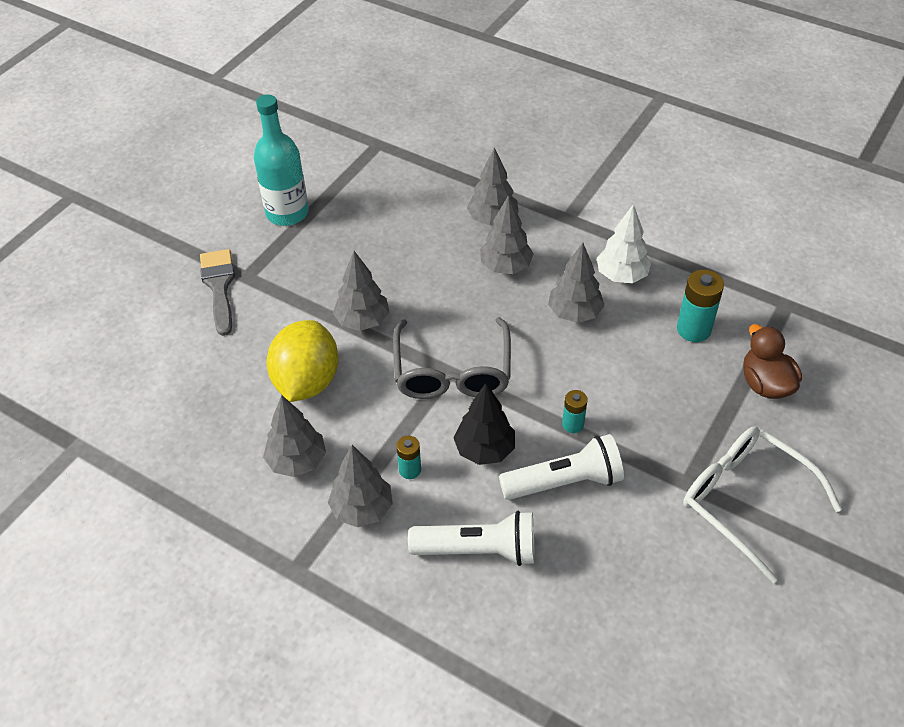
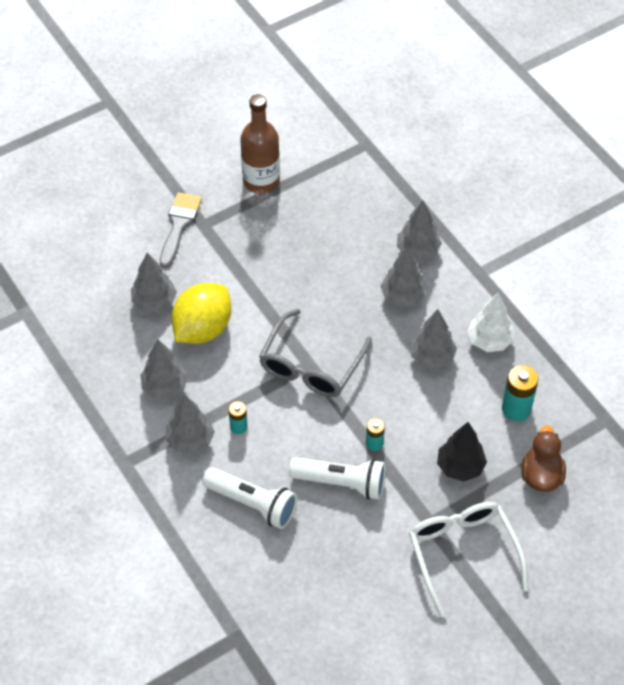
camera: 25 degrees right, 5 degrees up
turquoise bottle [254,95,309,226] -> brown bottle [240,94,280,194]
grey tree [333,251,389,331] -> grey tree moved to [131,253,177,312]
black tree [454,383,515,465] -> black tree moved to [437,422,487,481]

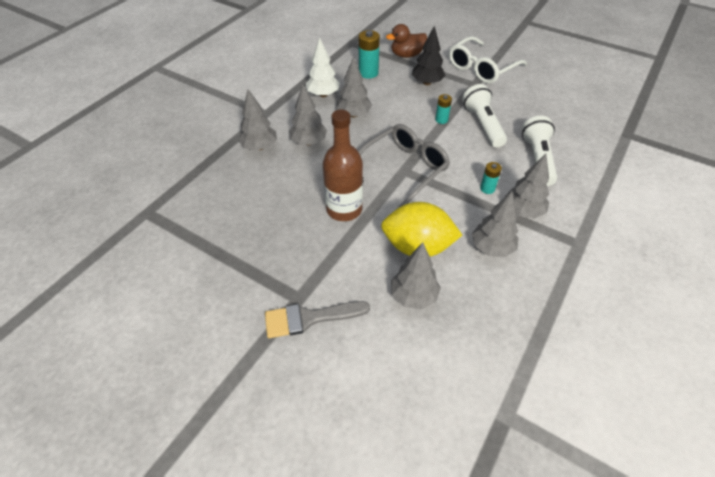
camera: 115 degrees left, 5 degrees down
brown bottle [240,94,280,194] -> brown bottle moved to [323,110,363,221]
grey glasses [259,309,372,397] -> grey glasses turned 45 degrees counterclockwise [358,124,450,207]

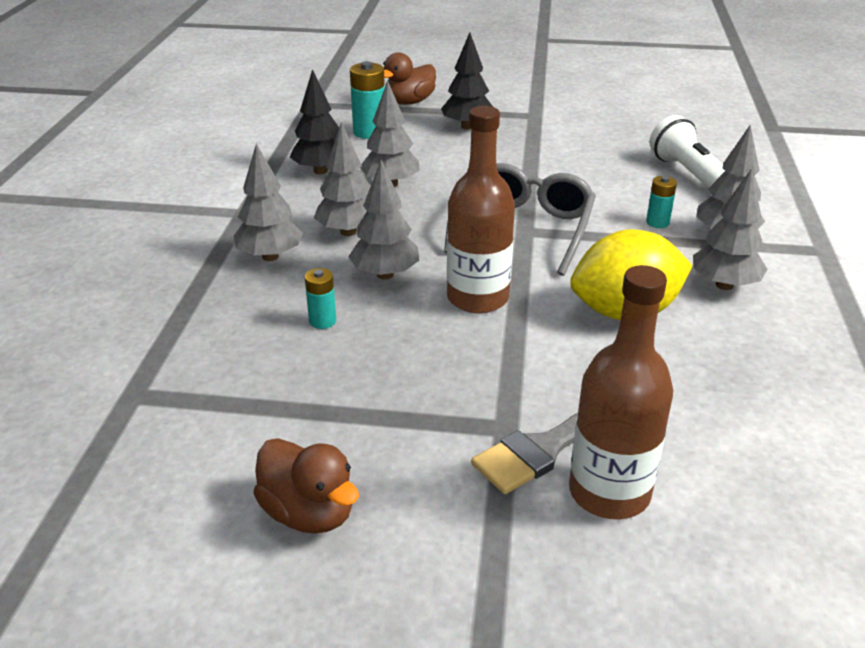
camera: 25 degrees left, 15 degrees down
white tree [306,37,340,97] -> black tree [290,69,339,174]
grey tree [391,242,441,310] -> grey tree moved to [348,160,419,280]
turquoise battery [435,94,452,124] -> turquoise battery moved to [305,268,336,329]
white glasses [449,36,527,84] -> none
white flashlight [462,84,507,148] -> none
none -> brown duck [253,438,359,534]
none -> brown bottle [569,265,673,519]

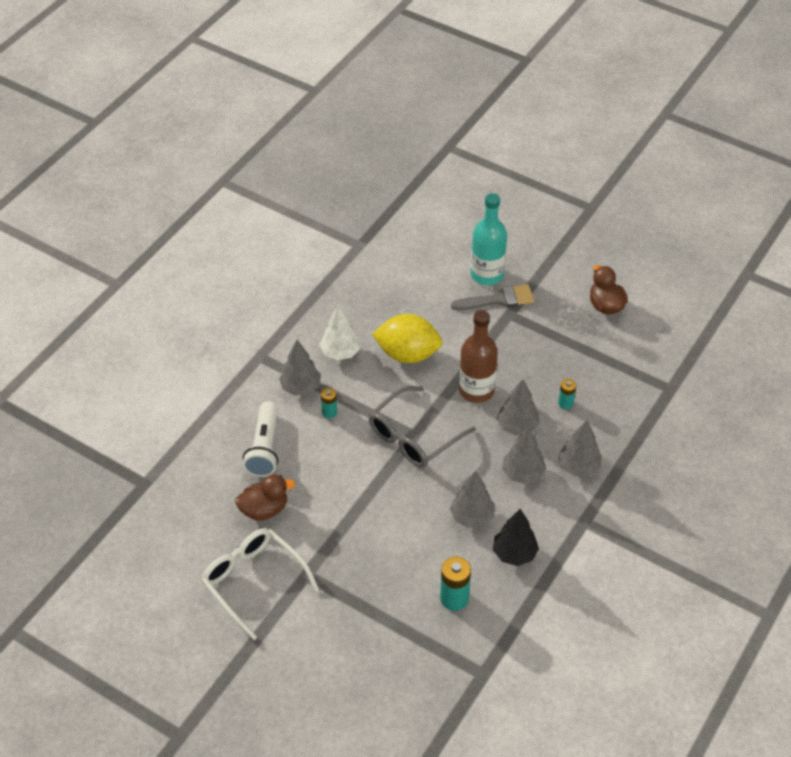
camera: 155 degrees left, 15 degrees up
brown duck [383,52,436,105] -> brown duck moved to [235,474,295,521]
black tree [441,32,493,130] -> none
brown bottle [569,265,673,519] -> turquoise bottle [471,193,507,285]
grey tree [693,168,767,290] -> white tree [319,304,360,360]
none -> white glasses [201,528,319,640]

